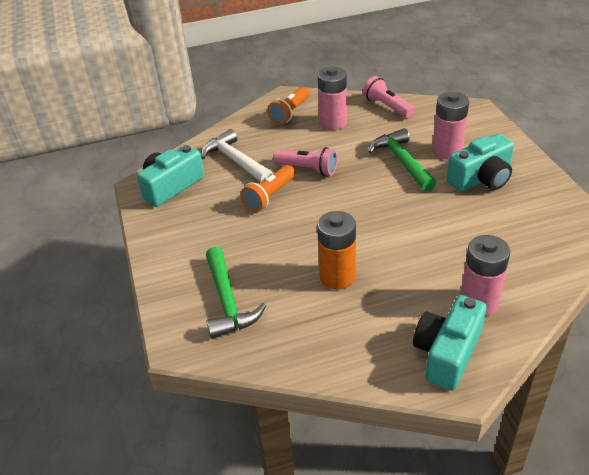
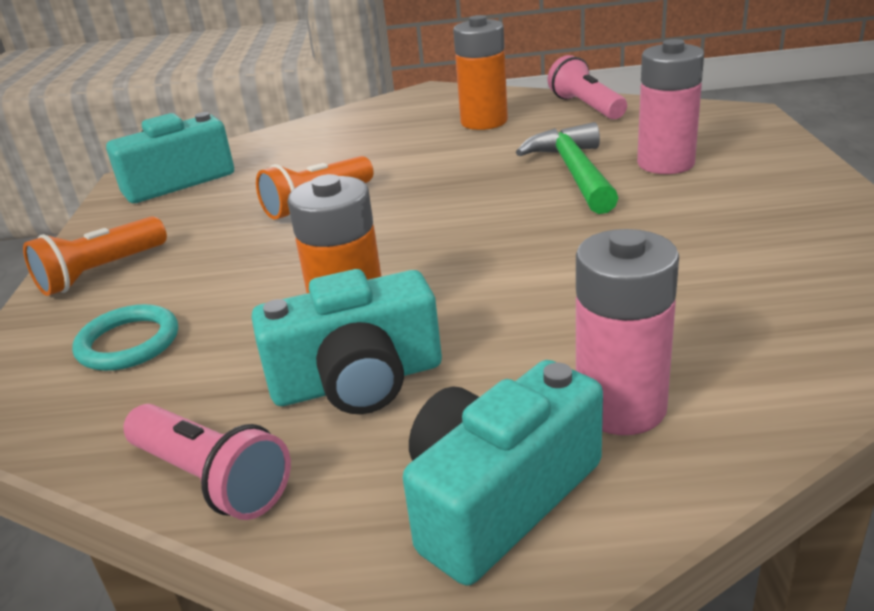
camera: 15 degrees right, 10 degrees down
white hammer [201,129,273,182] -> none
green hammer [206,247,266,339] -> turquoise ring [72,304,178,371]
orange flashlight [267,87,309,125] -> orange flashlight moved to [23,216,167,296]
pink flashlight [273,147,337,176] -> pink flashlight moved to [124,404,291,520]
pink battery [318,67,347,130] -> orange battery [453,15,508,130]
turquoise camera [447,134,514,192] -> turquoise camera moved to [252,269,442,414]

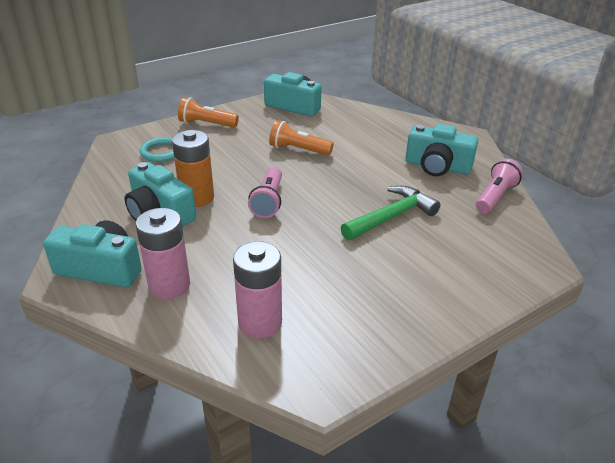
camera: 55 degrees right, 5 degrees up
pink flashlight [124,404,291,520] -> pink flashlight moved to [248,167,282,218]
orange battery [453,15,508,130] -> turquoise camera [406,124,478,176]
pink battery [637,39,704,174] -> pink battery moved to [233,241,282,338]

